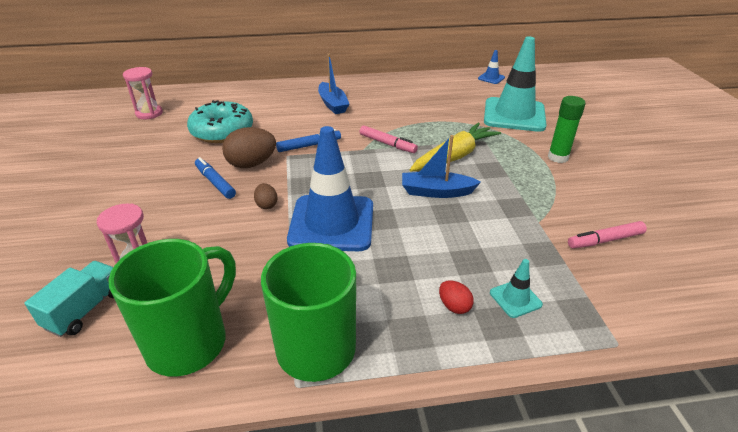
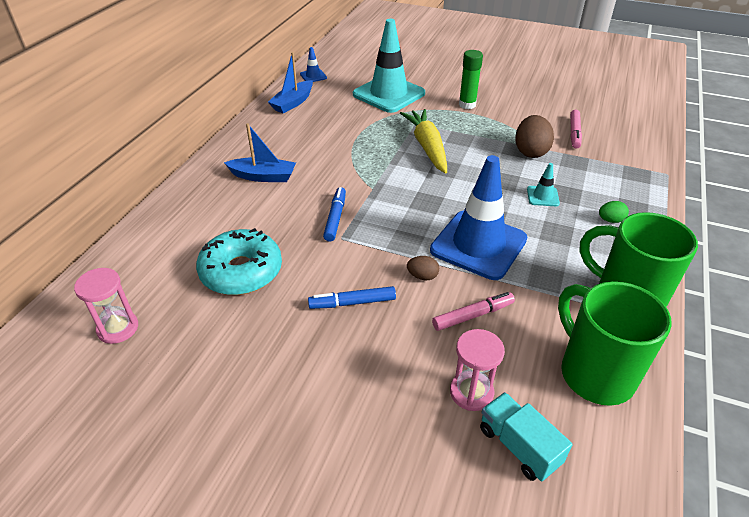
camera: 60 degrees left, 5 degrees up
brown egg [222,127,276,168] -> brown egg moved to [515,115,554,158]
pink marker [360,125,418,153] -> pink marker moved to [432,292,515,331]
blue boat [402,135,481,198] -> blue boat moved to [268,52,313,114]
red egg [439,280,474,314] -> green egg [599,201,629,223]
turquoise traffic cone [490,259,543,318] -> turquoise traffic cone moved to [527,163,560,206]

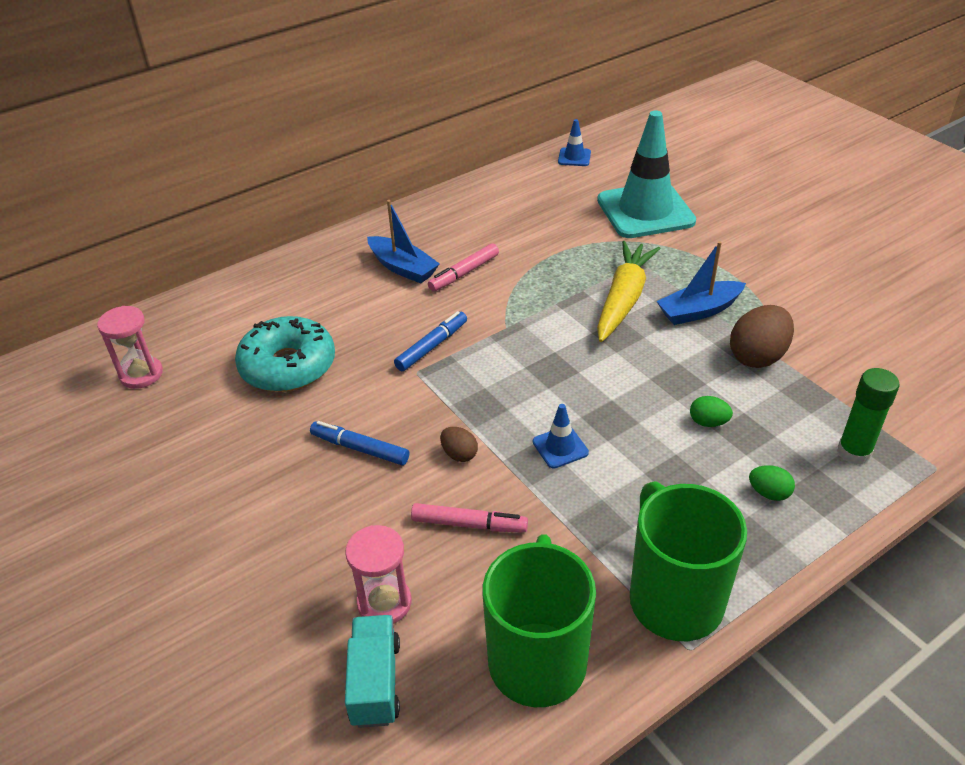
camera: 35 degrees right, 0 degrees up
blue boat [268,52,313,114] -> blue boat moved to [656,241,746,325]
blue traffic cone [430,155,527,280] -> blue traffic cone [533,404,589,468], size x0.42
green glue stick [459,50,483,109] -> green glue stick moved to [837,368,899,465]
turquoise traffic cone [527,163,560,206] -> green egg [690,396,733,427]
pink marker [570,110,582,149] -> pink marker moved to [428,243,499,291]

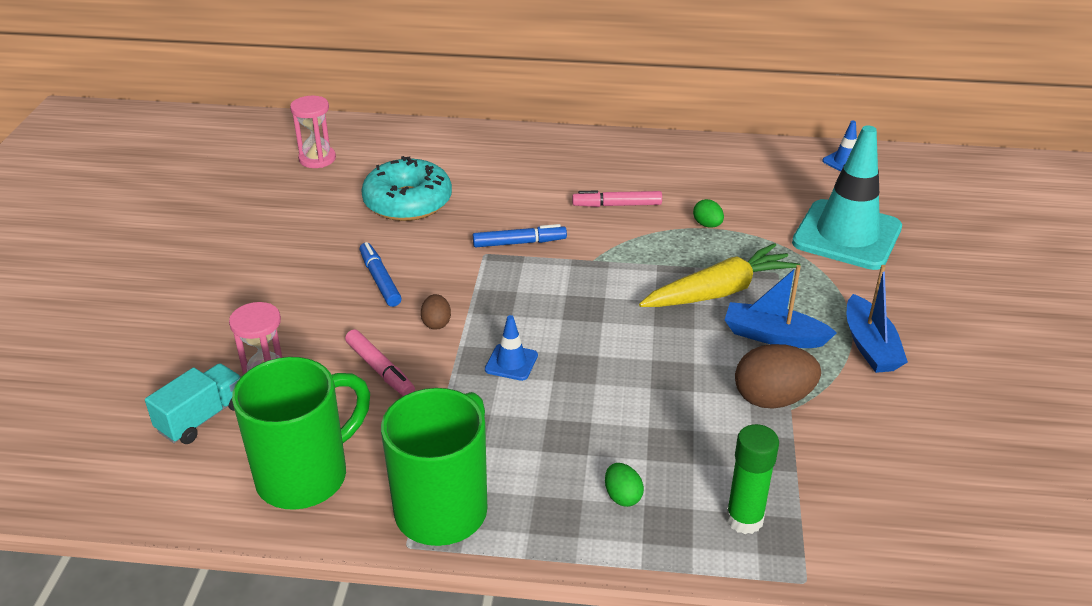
camera: 40 degrees right, 5 degrees down
blue boat [367,200,440,284] -> blue boat moved to [847,265,908,373]
green egg [690,396,733,427] -> green egg moved to [693,199,724,228]

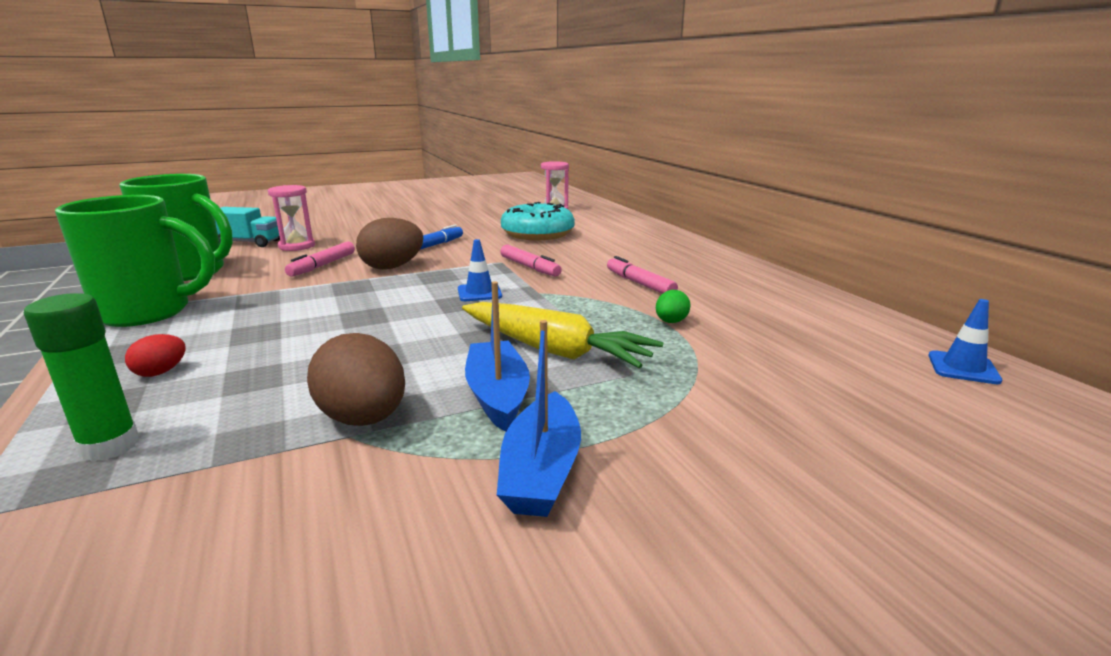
camera: 60 degrees right, 15 degrees down
brown egg [421,294,451,330] -> brown egg [356,218,423,270], size x1.93
blue marker [473,224,567,247] -> pink marker [500,245,562,276]
blue traffic cone [485,315,538,381] -> blue traffic cone moved to [458,239,502,301]
green egg [605,463,644,507] -> red egg [125,334,186,377]
turquoise traffic cone [792,125,902,270] -> none
blue boat [847,265,908,373] -> blue boat turned 45 degrees counterclockwise [497,320,581,517]

